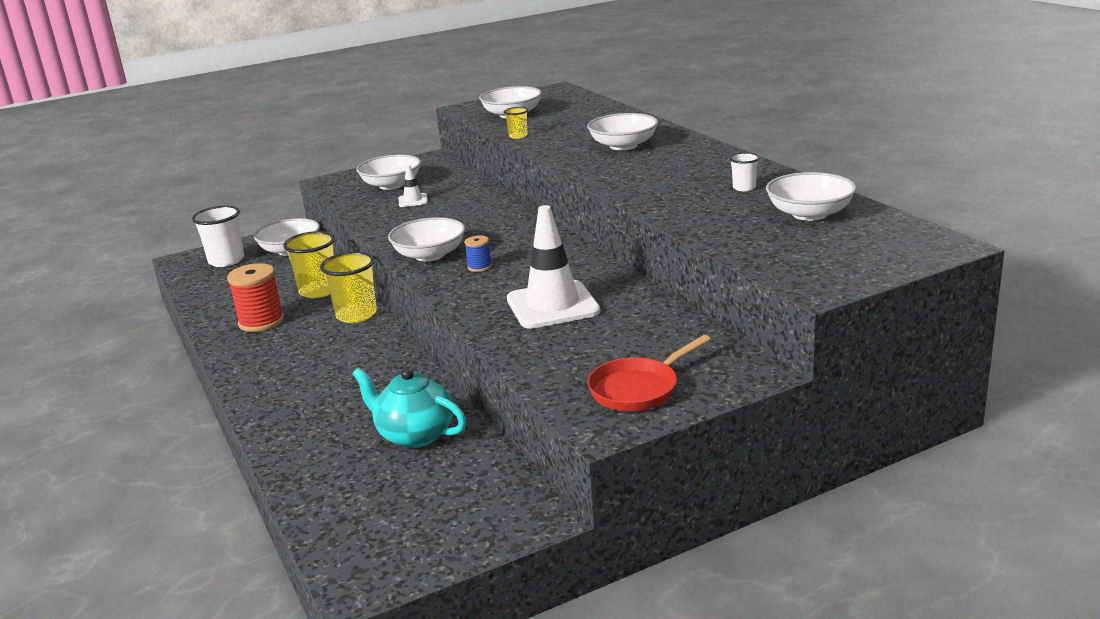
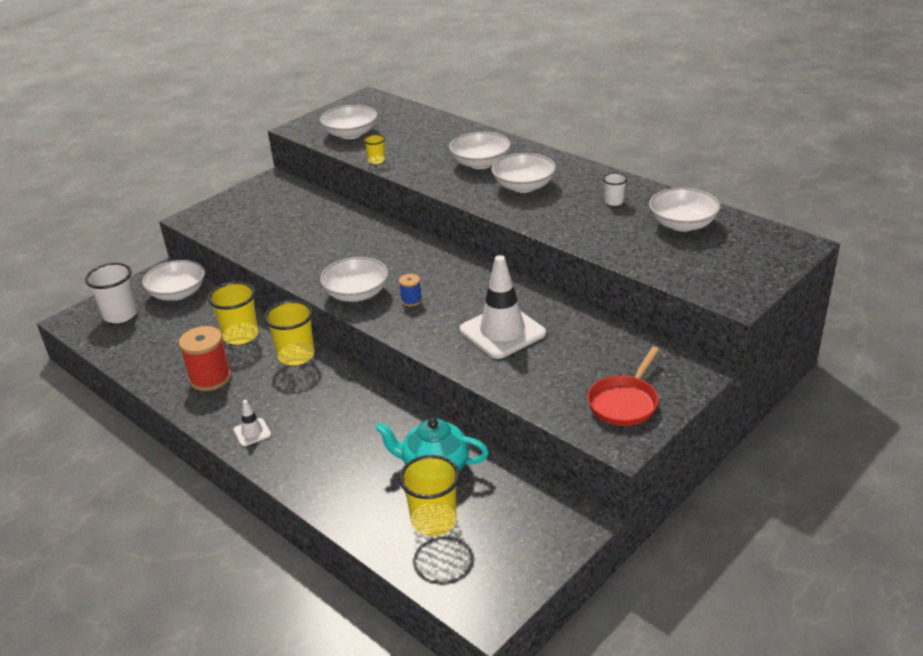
camera: 20 degrees left, 10 degrees up
white bowl [356,155,421,190] -> white bowl moved to [491,153,556,193]
white traffic cone [399,165,428,207] -> white traffic cone moved to [233,400,271,446]
none -> yellow cup [399,455,460,536]

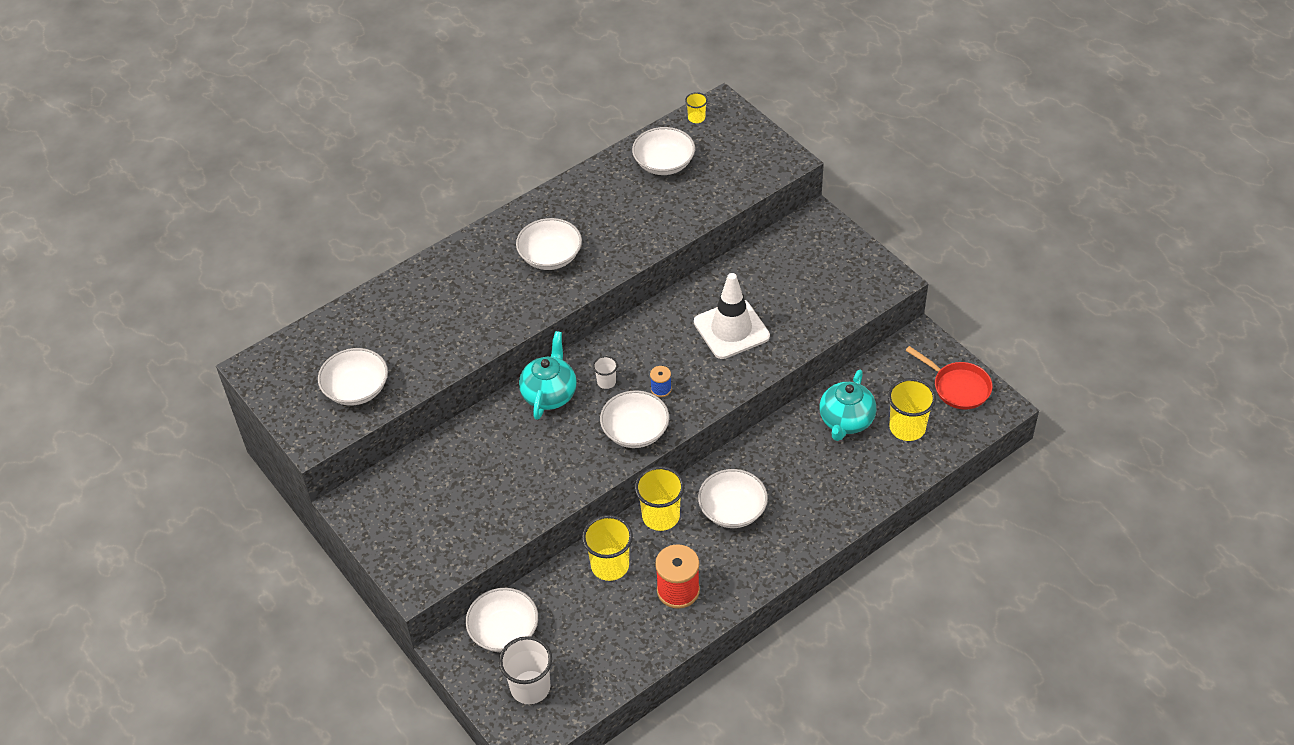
camera: 80 degrees left, 15 degrees up
white traffic cone [233,400,271,446] -> none
yellow cup [363,134,385,164] -> yellow cup moved to [685,92,708,123]
white bowl [449,132,511,169] -> white bowl moved to [698,469,768,528]
red pan [588,347,659,426] -> red pan moved to [905,346,992,410]
white cup [603,173,627,206] -> white cup moved to [593,356,618,389]
none -> turquoise teapot [519,331,577,420]

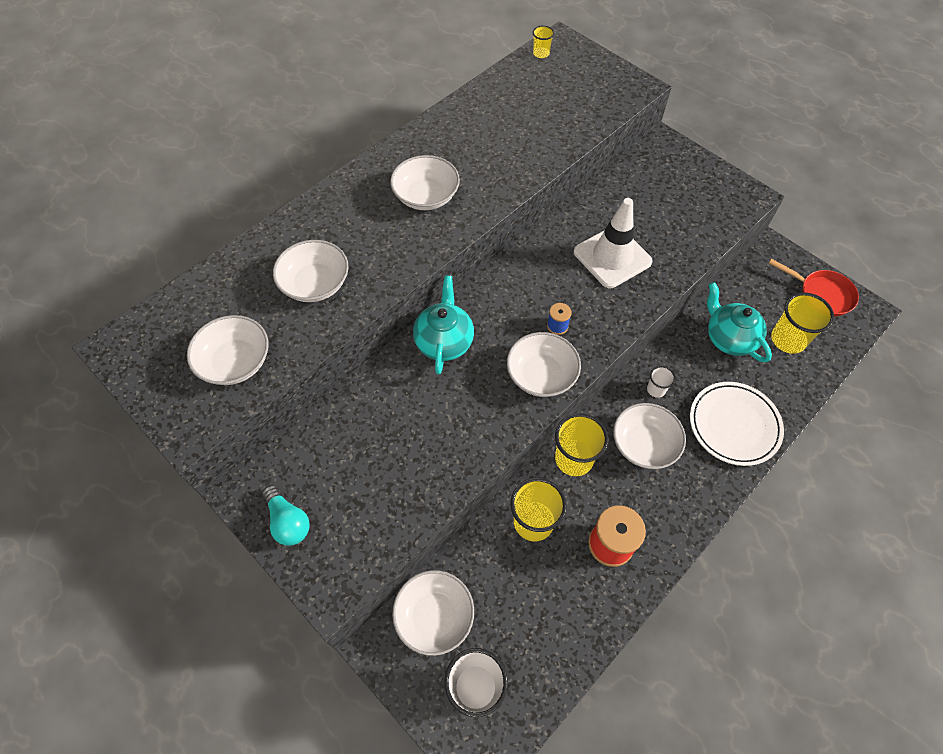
camera: 10 degrees left, 10 degrees up
white cup [593,356,618,389] -> white cup moved to [647,366,675,398]
white bowl [632,127,695,175] -> white bowl moved to [273,240,349,302]
turquoise teapot [819,370,876,441] -> turquoise teapot turned 135 degrees clockwise [707,282,772,363]
none -> turquoise light bulb [262,485,310,546]
none -> white plate [690,382,784,466]

